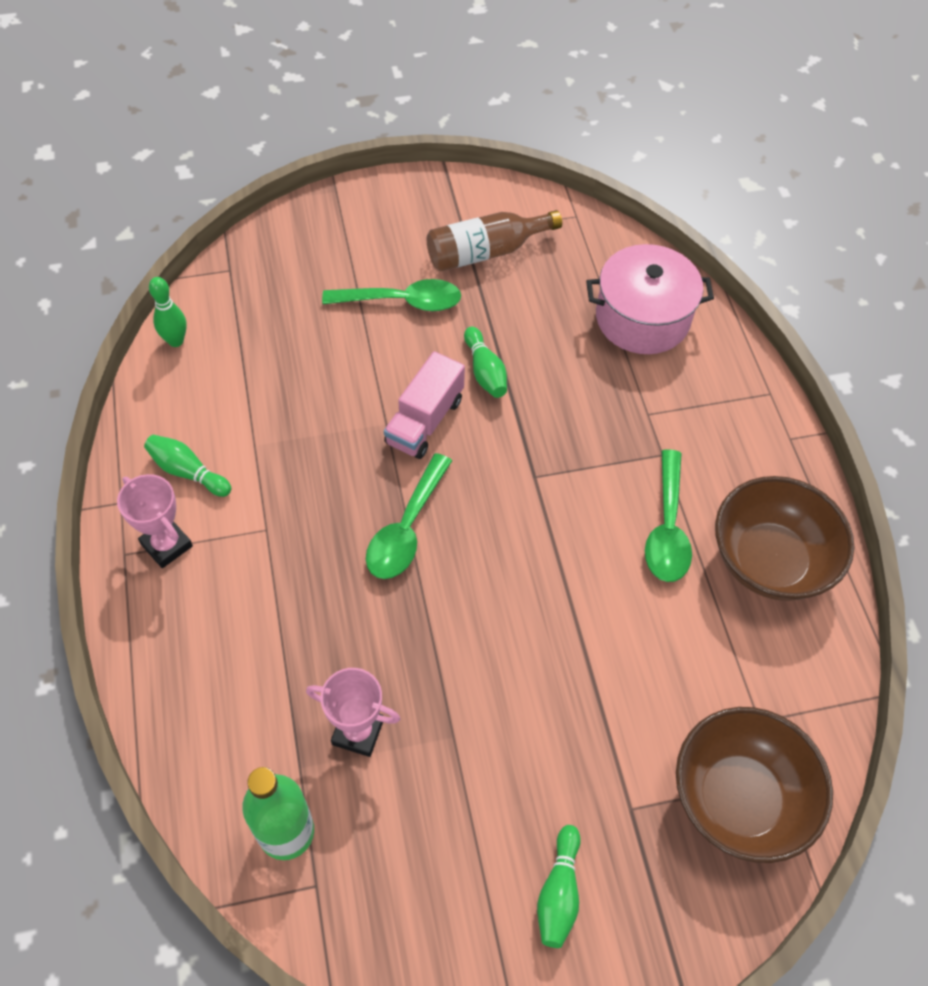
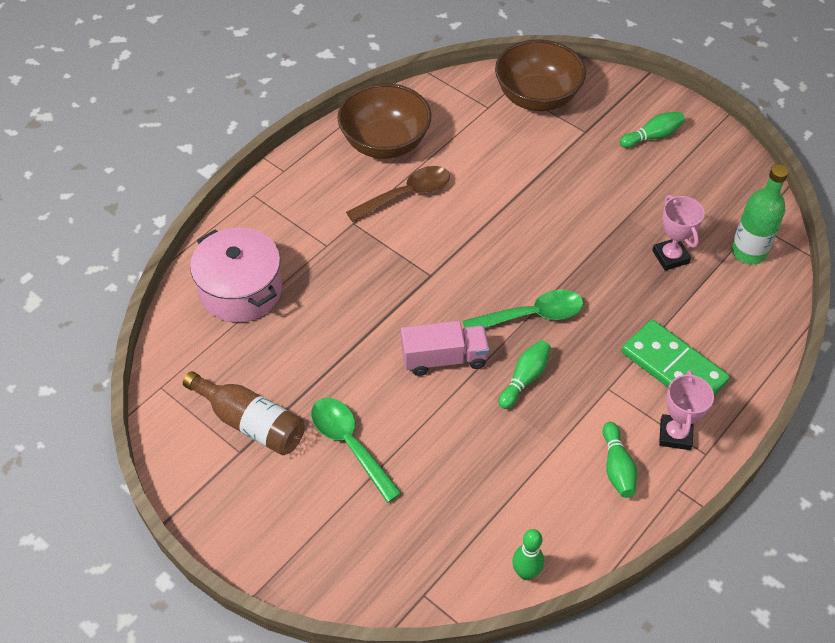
camera: 125 degrees left, 5 degrees down
green bowling pin [464,327,507,398] -> green bowling pin moved to [498,340,551,409]
green spoon [645,449,692,582] -> brown spoon [346,166,450,222]
none -> green domino [621,320,730,396]

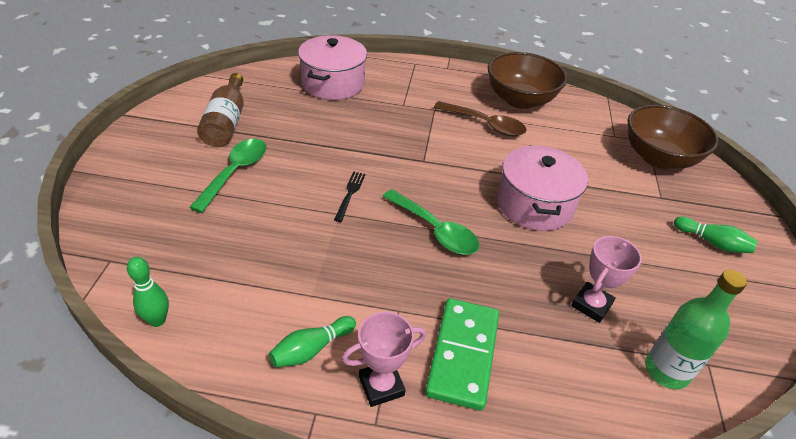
camera: 55 degrees right, 10 degrees down
pink truck [401,321,490,376] -> black fork [334,171,365,222]
green bowling pin [498,340,551,409] -> none
none -> pink pot [497,145,588,231]

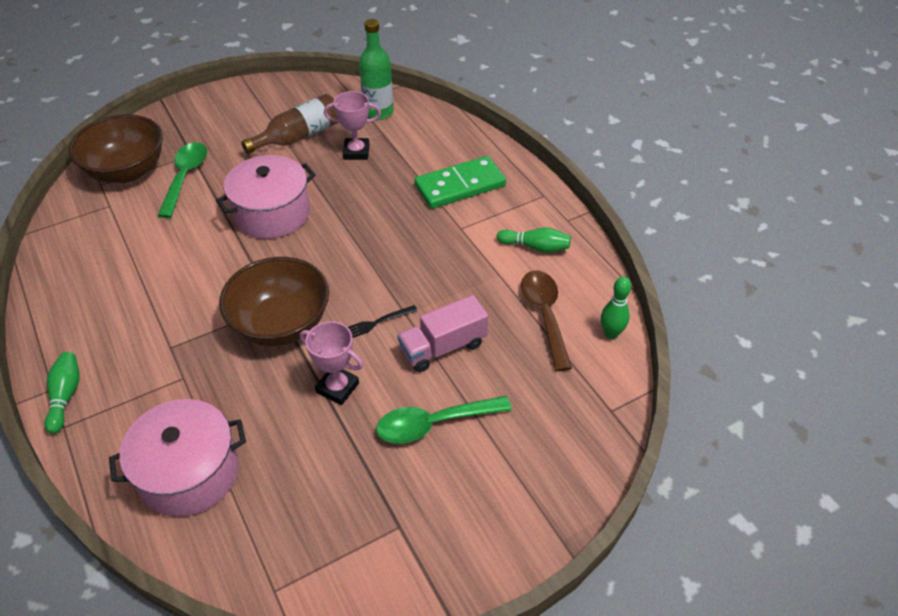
camera: 125 degrees left, 5 degrees up
brown bottle [197,73,244,147] -> brown bottle moved to [241,94,339,154]
pink trophy [342,312,426,407] -> pink trophy moved to [300,321,363,405]
green spoon [383,189,479,255] -> green spoon moved to [158,142,207,218]
brown spoon [434,101,527,136] -> brown spoon moved to [521,270,572,371]
brown bowl [488,52,567,109] -> brown bowl moved to [219,257,329,346]
green bowling pin [674,217,758,253] -> green bowling pin moved to [44,352,80,434]
none -> pink truck [397,295,488,372]

